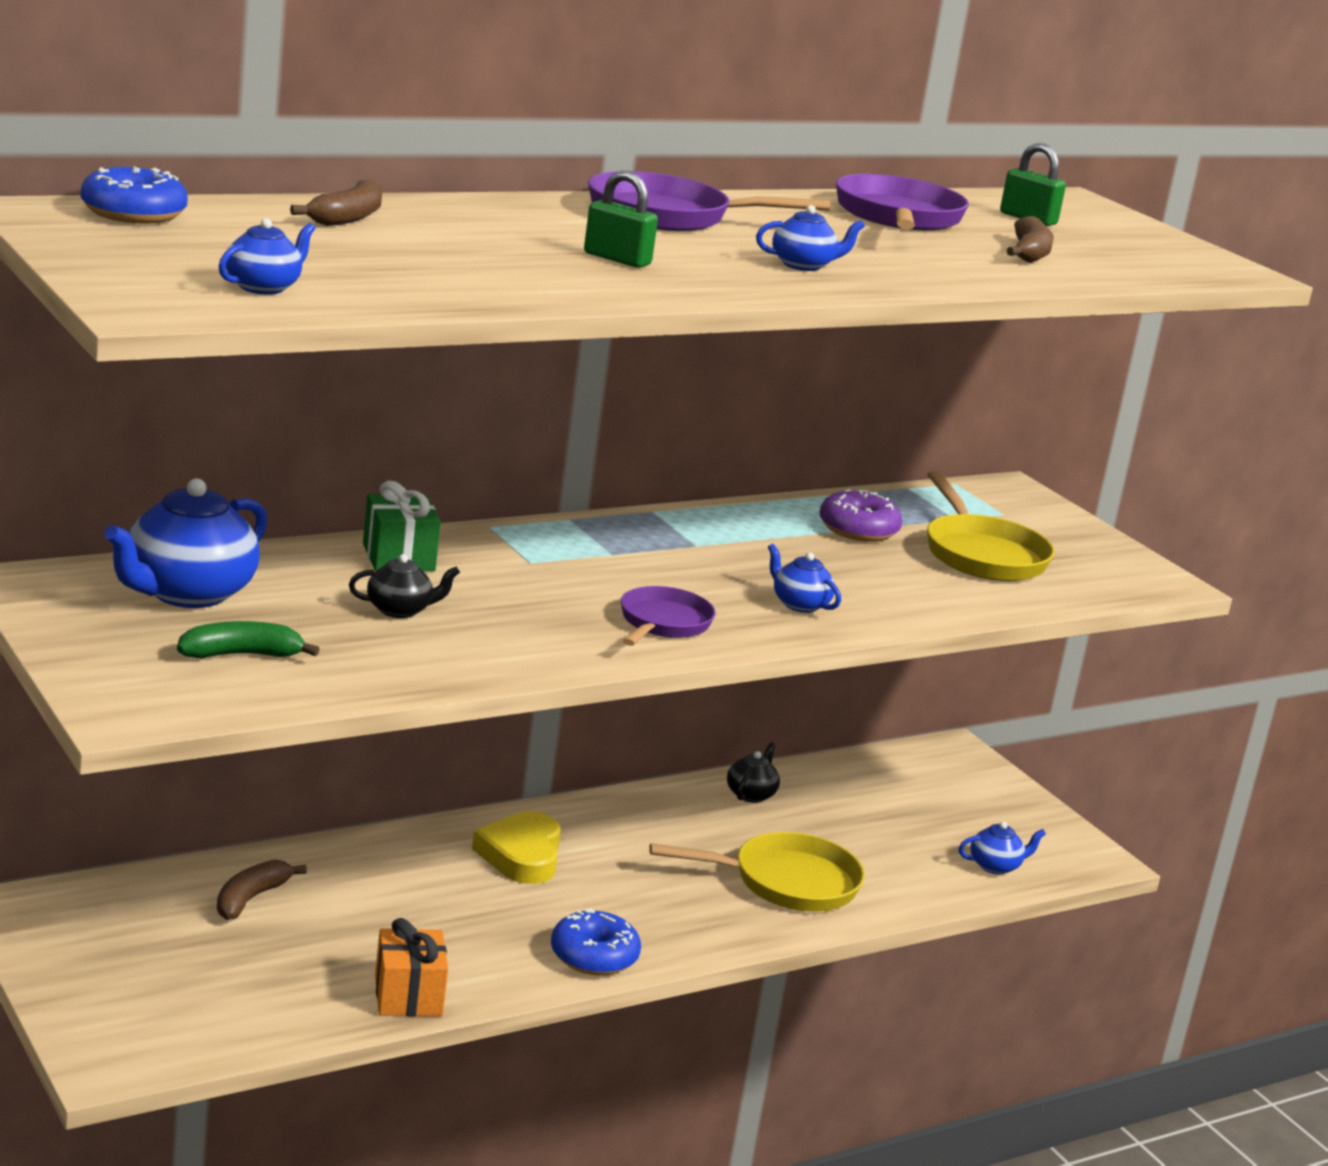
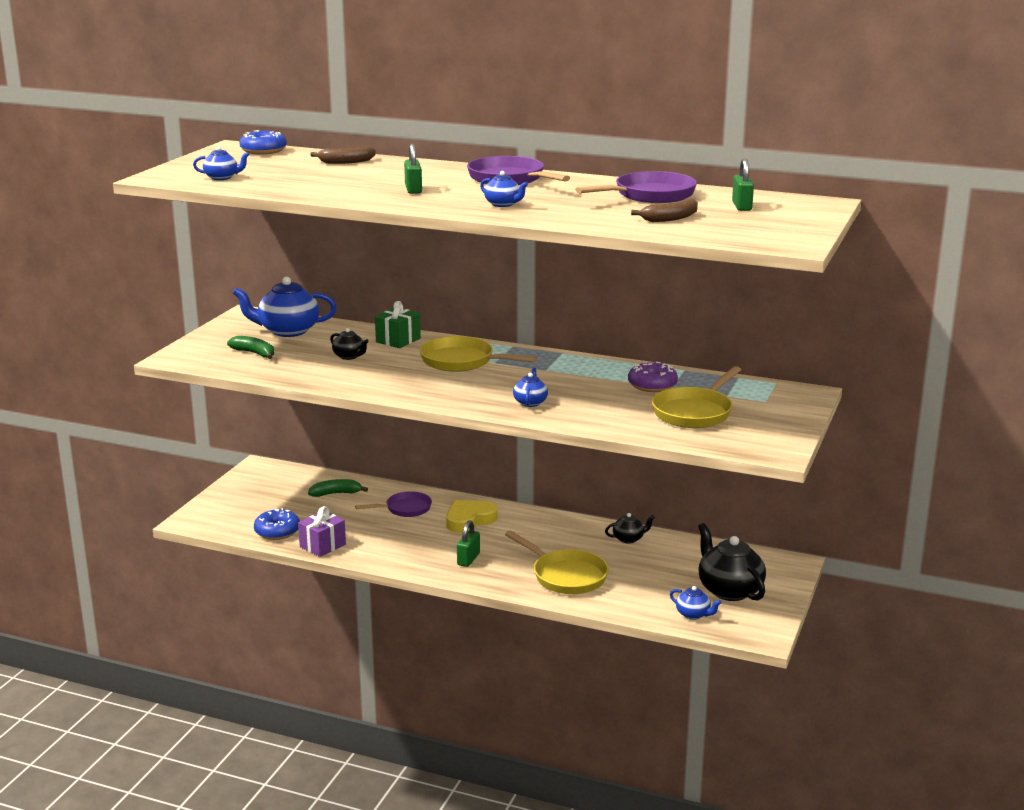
camera: 55 degrees right, 0 degrees up
brown banana [217,860,307,920] -> green banana [308,479,368,497]
orange gift [375,918,448,1016] -> purple gift [298,506,346,557]
blue donut [551,908,641,976] -> blue donut moved to [254,508,300,540]
purple pan [621,586,716,646] -> purple pan moved to [355,491,432,517]
none -> yellow pan [420,336,537,372]
none -> green padlock [457,520,480,567]
none -> black teapot [698,523,766,601]

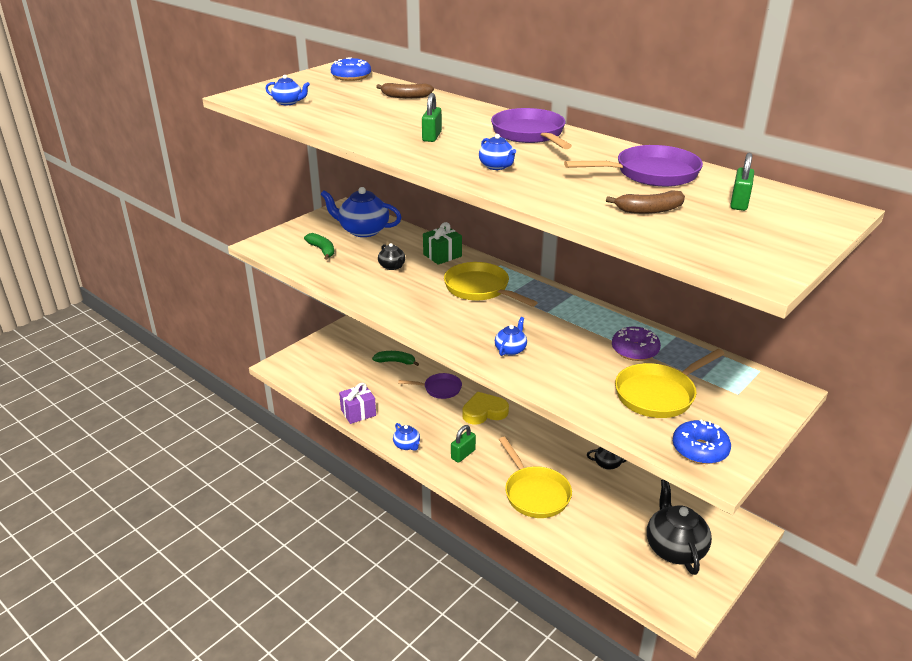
camera: 20 degrees right, 10 degrees up
blue donut [254,508,300,540] -> blue donut moved to [673,420,731,464]
blue teapot [670,586,722,620] -> blue teapot moved to [393,423,420,451]

